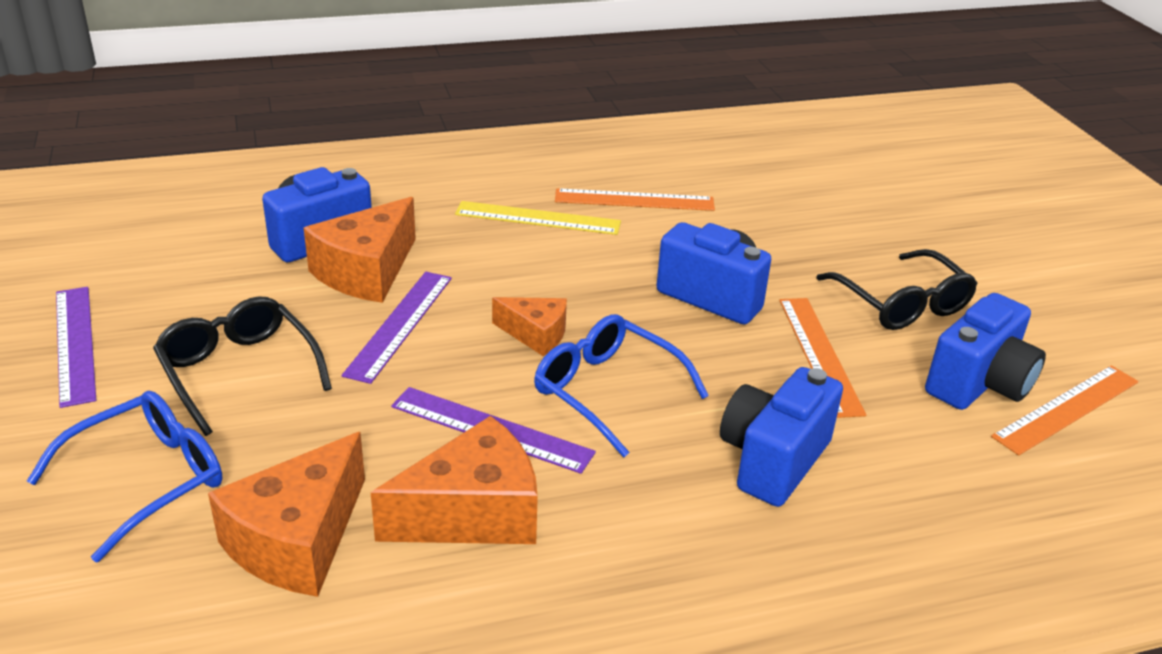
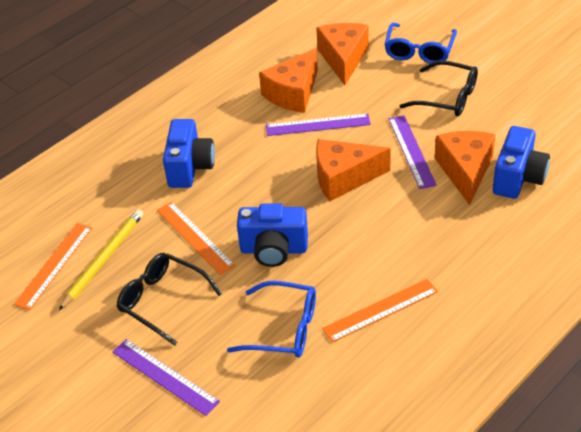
camera: 155 degrees right, 10 degrees up
purple ruler [56,287,96,408] -> purple ruler moved to [112,339,220,416]
yellow ruler [455,201,621,235] -> none
orange cheese [492,297,567,356] -> orange cheese [316,139,391,201], size x1.72
blue glasses [534,314,709,457] -> blue glasses moved to [227,281,316,358]
blue camera [925,293,1046,410] -> yellow pencil [59,209,143,310]

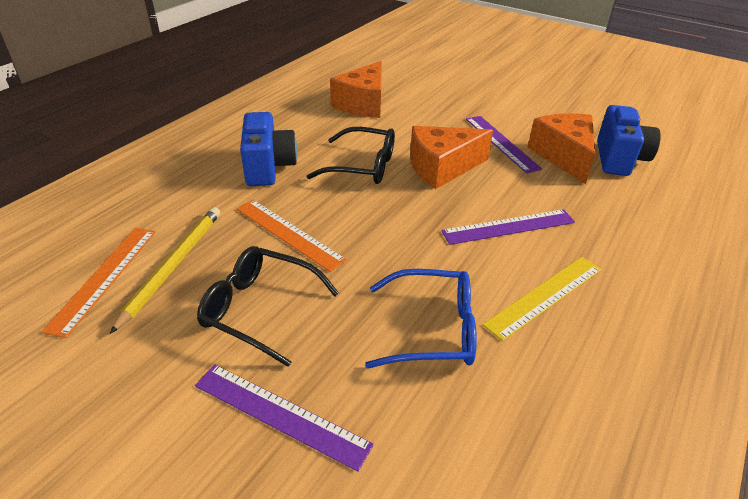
camera: 15 degrees left, 5 degrees down
blue camera [237,203,308,267] -> none
purple ruler [266,113,371,136] -> purple ruler moved to [441,209,575,245]
orange cheese [316,23,369,85] -> none
orange ruler [322,279,438,342] -> yellow ruler [483,257,602,341]
blue glasses [385,23,457,63] -> none
black glasses [400,61,478,116] -> black glasses moved to [307,127,395,184]

